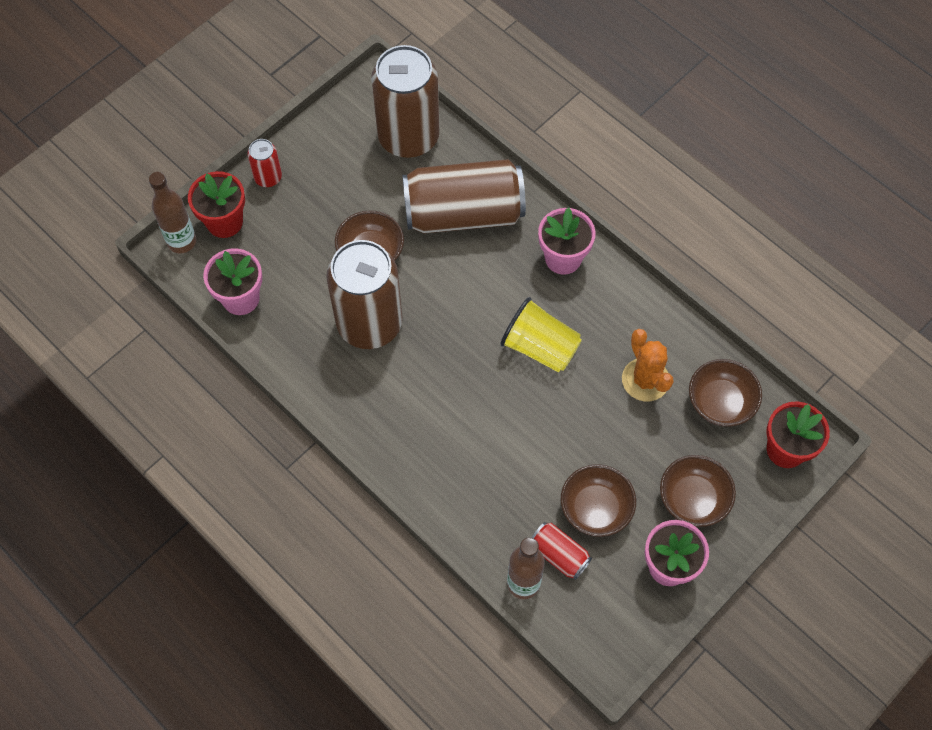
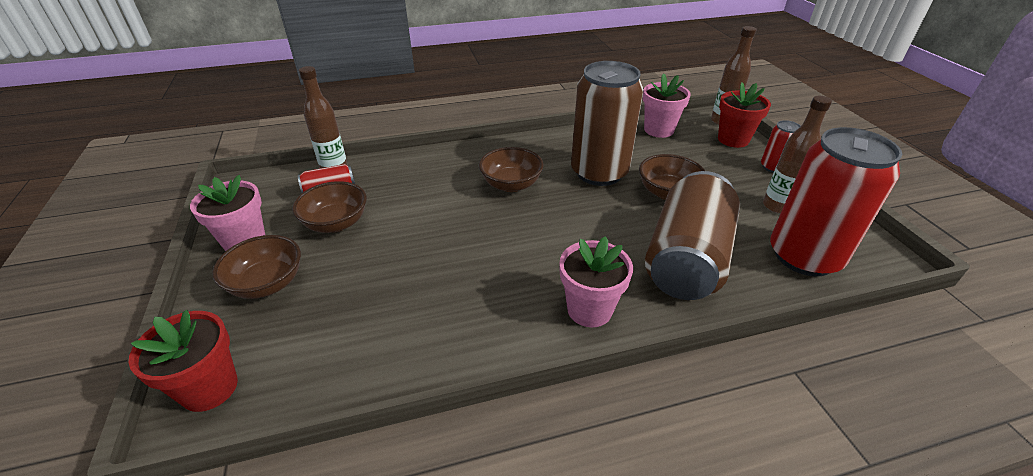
camera: 120 degrees right, 25 degrees down
brown can [371,45,440,158] -> red can [770,127,902,276]
yellow cup [500,297,582,372] -> none
orange cactus [622,329,674,401] -> none
brown bowl [689,359,762,427] -> brown bowl moved to [479,147,544,192]
none -> brown bottle [763,96,832,214]

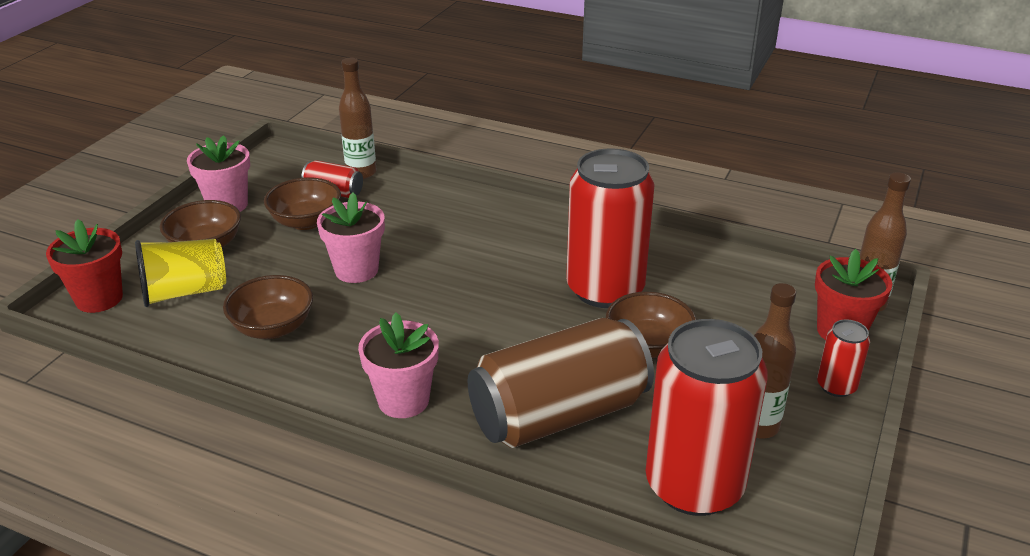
camera: 40 degrees right, 5 degrees down
brown bowl [479,147,544,192] -> brown bowl moved to [223,275,313,339]
brown can [571,61,643,186] -> red can [566,148,654,308]
pink flower pot [643,73,691,138] -> pink flower pot moved to [317,192,385,283]
none -> yellow cup [135,239,226,307]

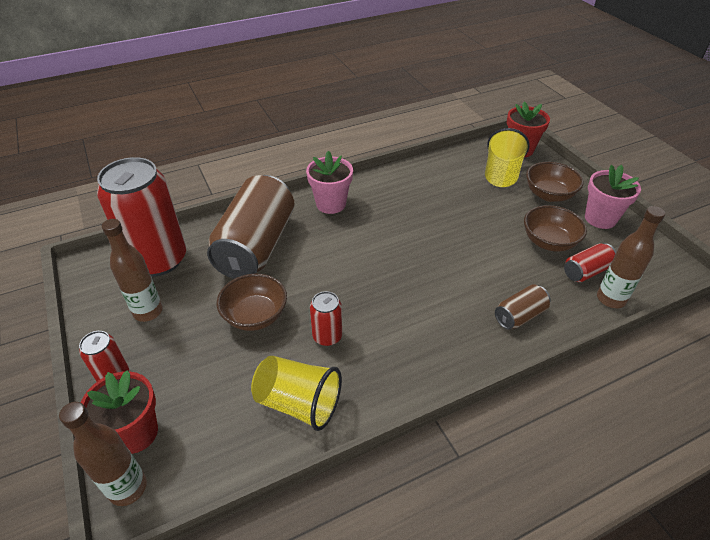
camera: 130 degrees right, 10 degrees up
brown bowl [223,275,313,339] -> none
pink flower pot [317,192,385,283] -> none
red can [566,148,654,308] -> red can [310,291,342,346], size x0.45
none -> yellow cup [251,356,342,431]
none -> brown can [495,284,551,330]

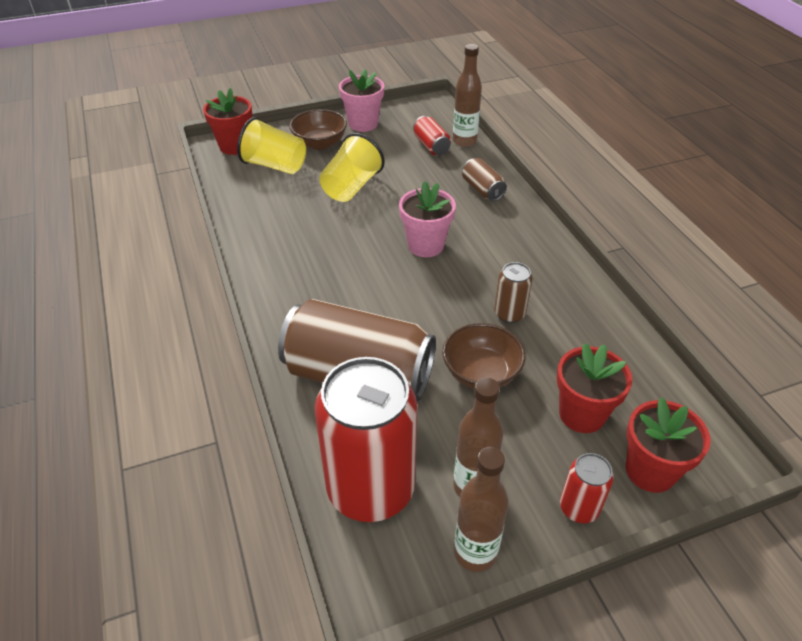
camera: 85 degrees left, 0 degrees up
brown bottle [59,402,147,506] -> brown bottle moved to [454,447,509,572]
yellow cup [251,356,342,431] -> yellow cup moved to [319,133,385,202]
pink flower pot [306,151,353,214] -> pink flower pot moved to [399,181,456,257]
red can [310,291,342,346] -> brown can [494,262,532,323]
brown bowl [524,205,587,252] -> none
none -> red flower pot [557,343,632,433]

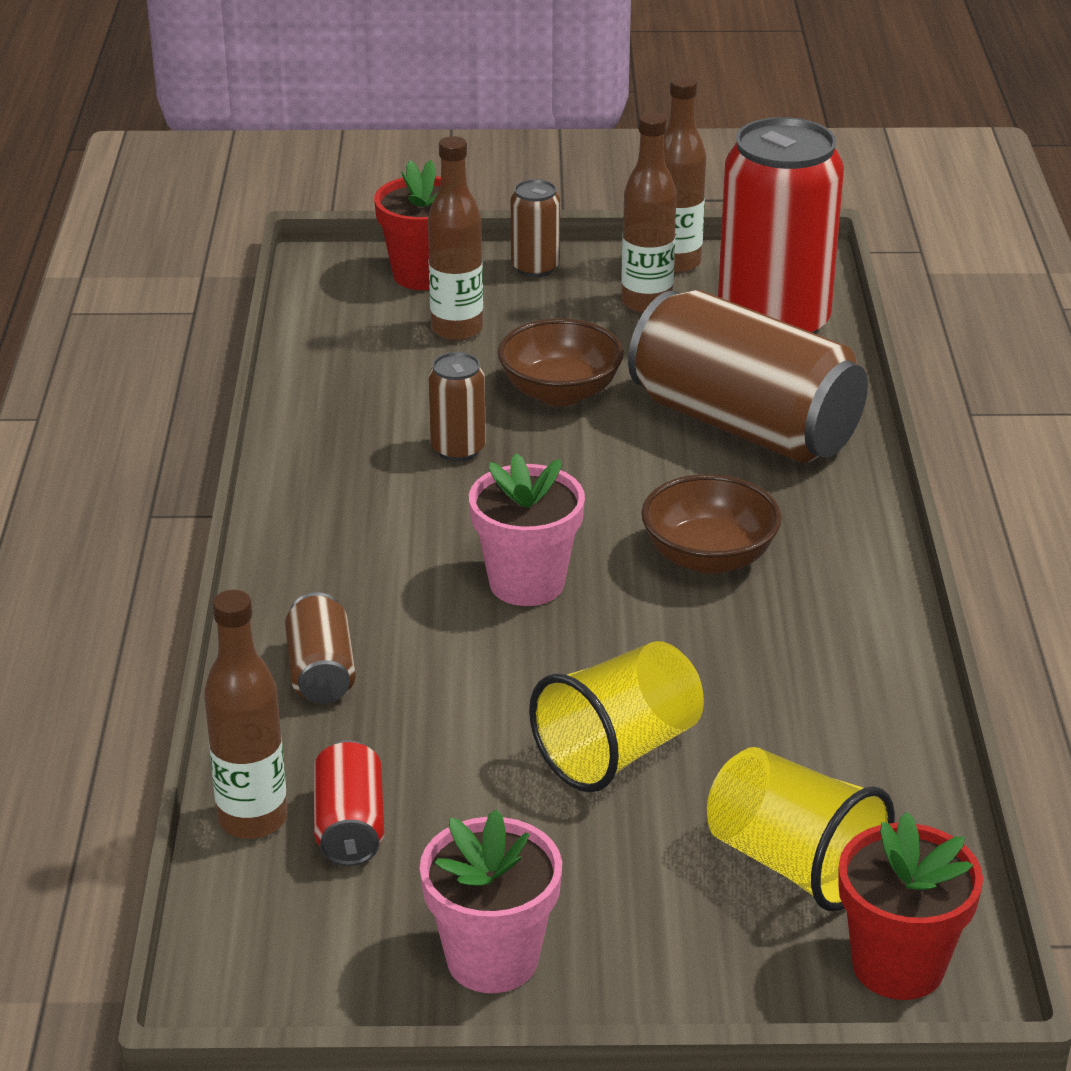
camera: 160 degrees left, 10 degrees down
brown bowl [289,109,347,150] -> brown bowl moved to [641,474,782,574]
red flower pot [557,343,632,433] -> brown bottle [428,136,483,341]
red can [560,453,614,523] -> brown can [511,179,560,277]

